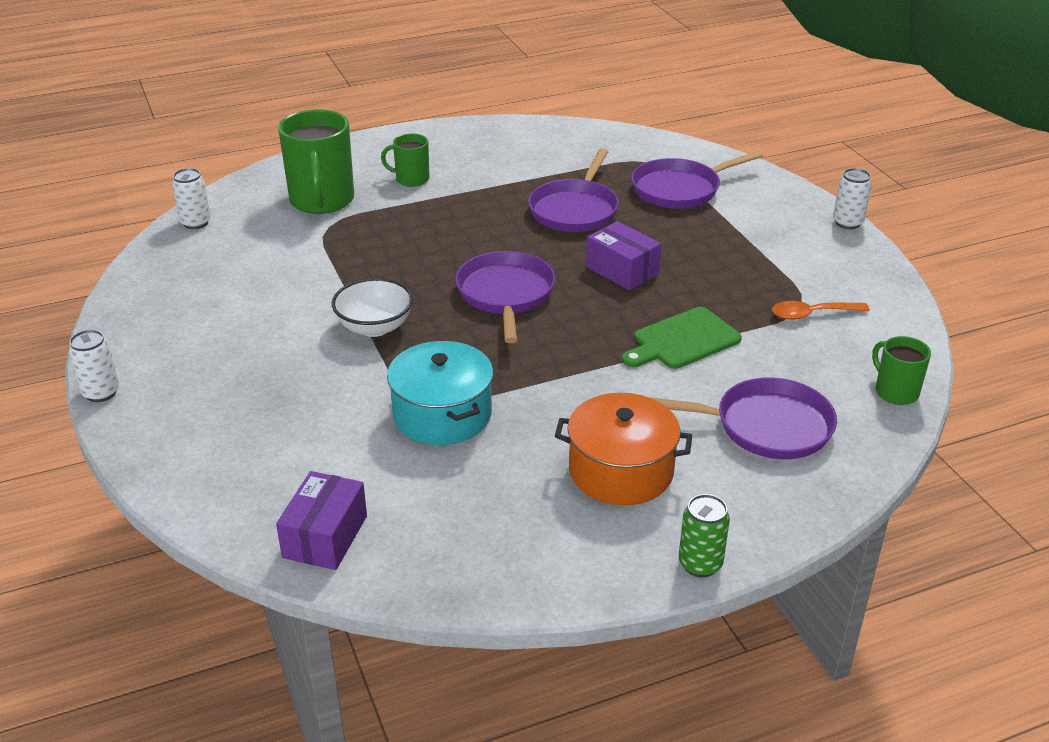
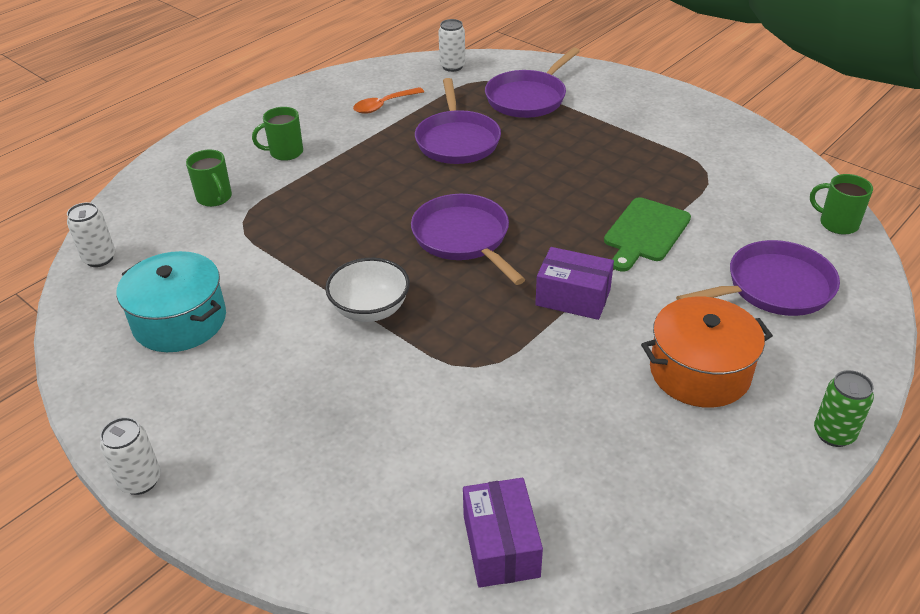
camera: 25 degrees left, 5 degrees up
green mug [278,109,354,214] -> green mug [186,149,232,207], size x0.53
turquoise pot [387,341,493,445] -> turquoise pot moved to [116,251,226,352]
purple box [586,221,661,290] -> purple box moved to [535,247,614,320]
orange spoon [772,301,870,320] -> orange spoon moved to [353,87,424,114]
white can [833,168,872,229] -> white can moved to [438,19,465,72]

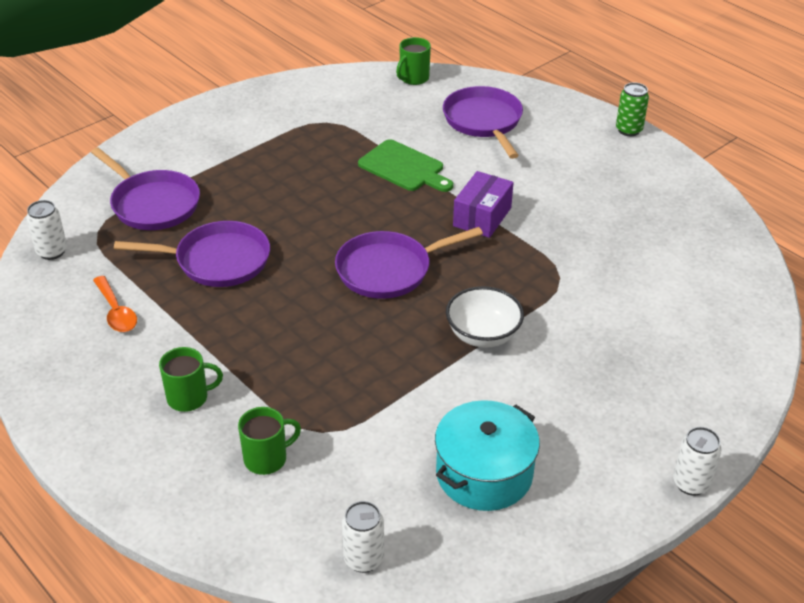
camera: 85 degrees left, 0 degrees up
green mug [252,107,303,161] -> green mug turned 90 degrees counterclockwise [159,347,223,412]
purple box [463,478,543,588] -> none
orange pot [641,297,773,408] -> none

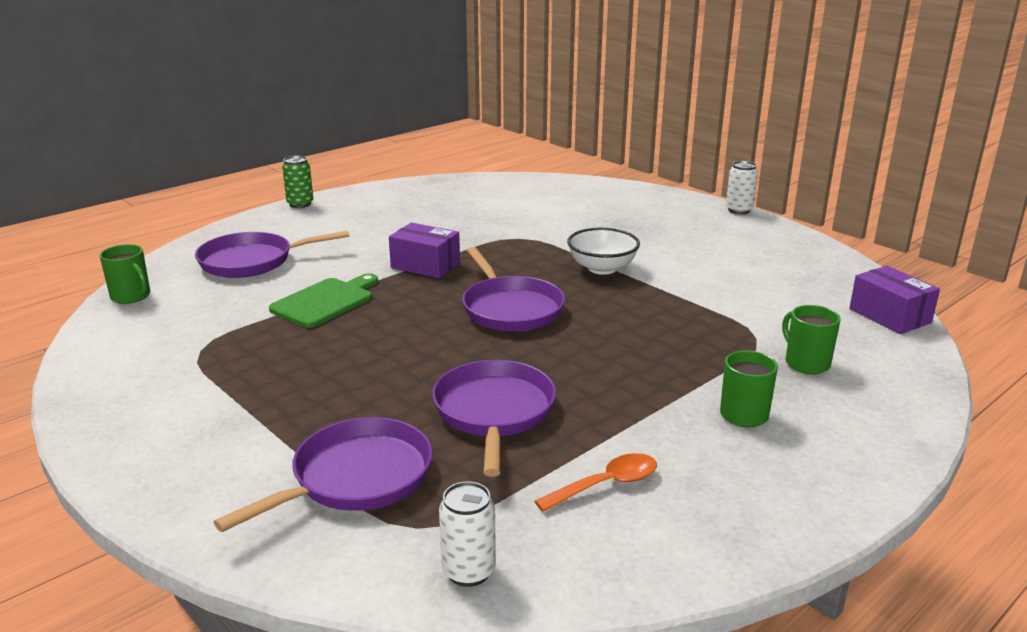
camera: 90 degrees left, 15 degrees down
white can [342,501,384,573] -> purple box [849,266,940,334]
turquoise pot [435,400,540,511] -> none

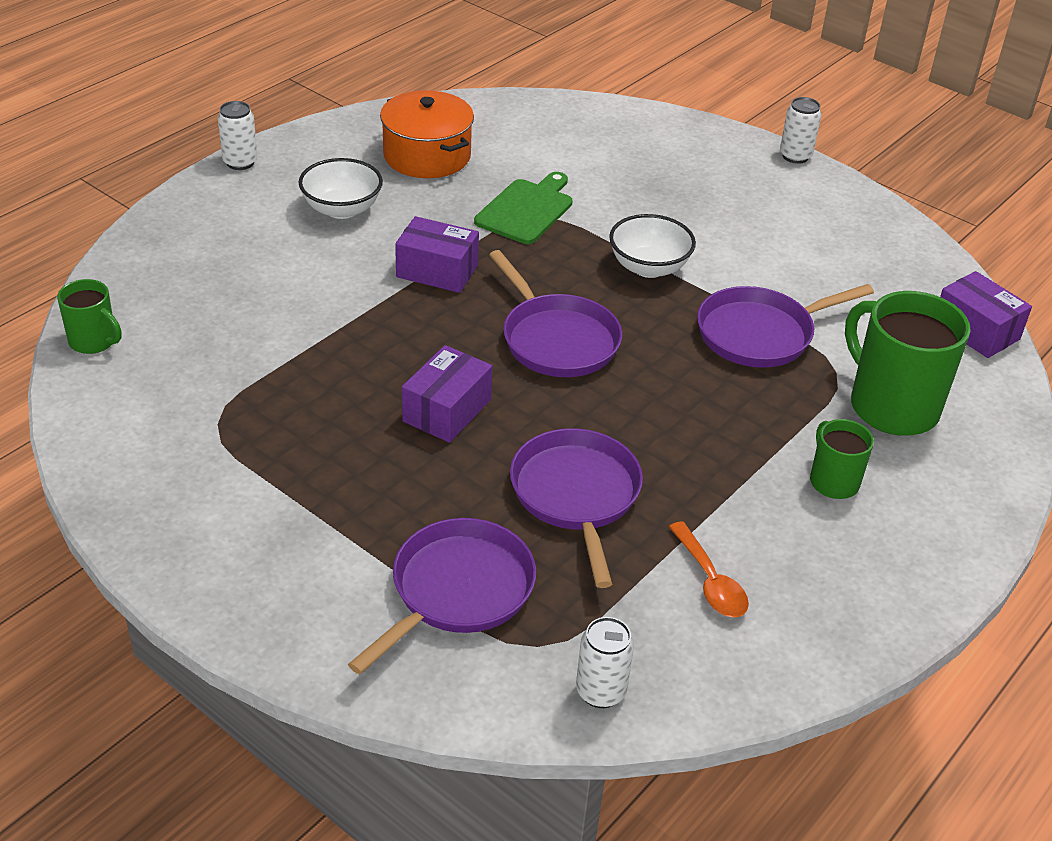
camera: 10 degrees left, 15 degrees up
purple pan [195,231,349,278] -> purple pan moved to [697,284,874,368]
green cutting board [269,274,378,328] -> green cutting board moved to [474,172,573,244]
green can [282,156,313,208] -> white can [218,101,258,170]
orange spoon [534,453,657,512] -> orange spoon turned 105 degrees clockwise [669,521,749,617]
green mug [782,305,841,374] -> green mug [845,291,971,436], size x1.89
none -> white bowl [299,158,383,219]
none -> orange pot [380,90,474,178]
none -> purple box [402,345,492,443]

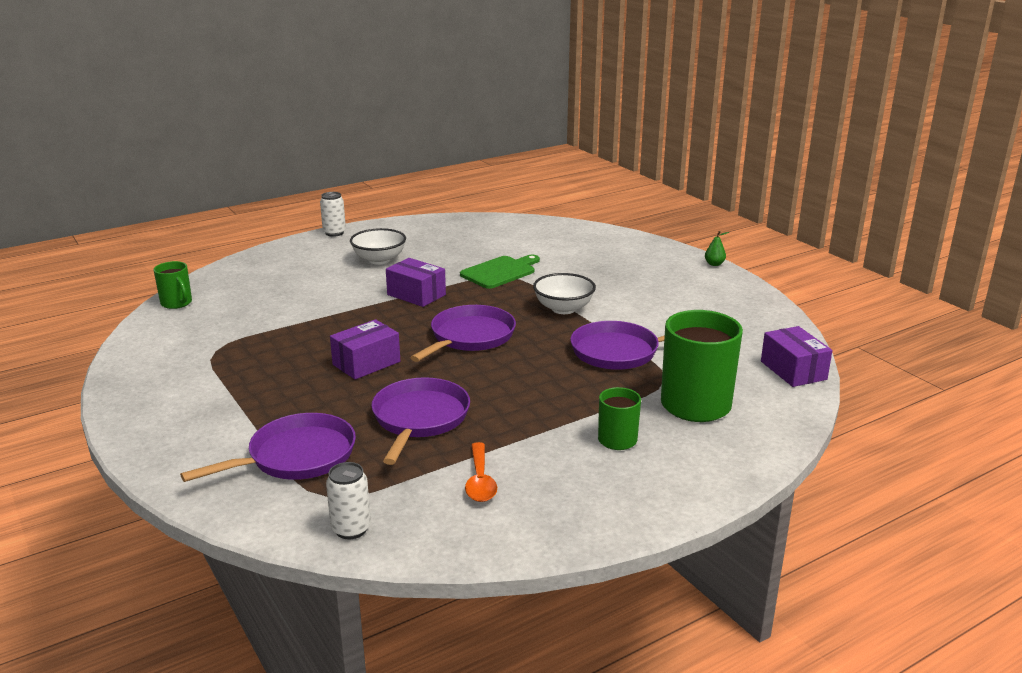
camera: 20 degrees right, 15 degrees down
orange pot [380,90,474,178] -> none
purple pan [489,250,622,377] -> purple pan turned 135 degrees counterclockwise [410,305,516,362]
white can [780,97,821,164] -> green pear [705,231,729,266]

